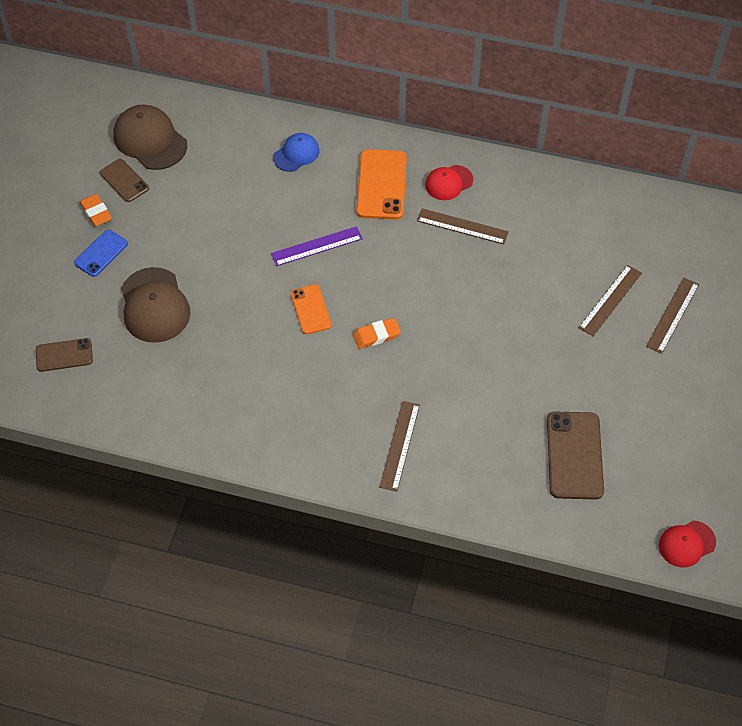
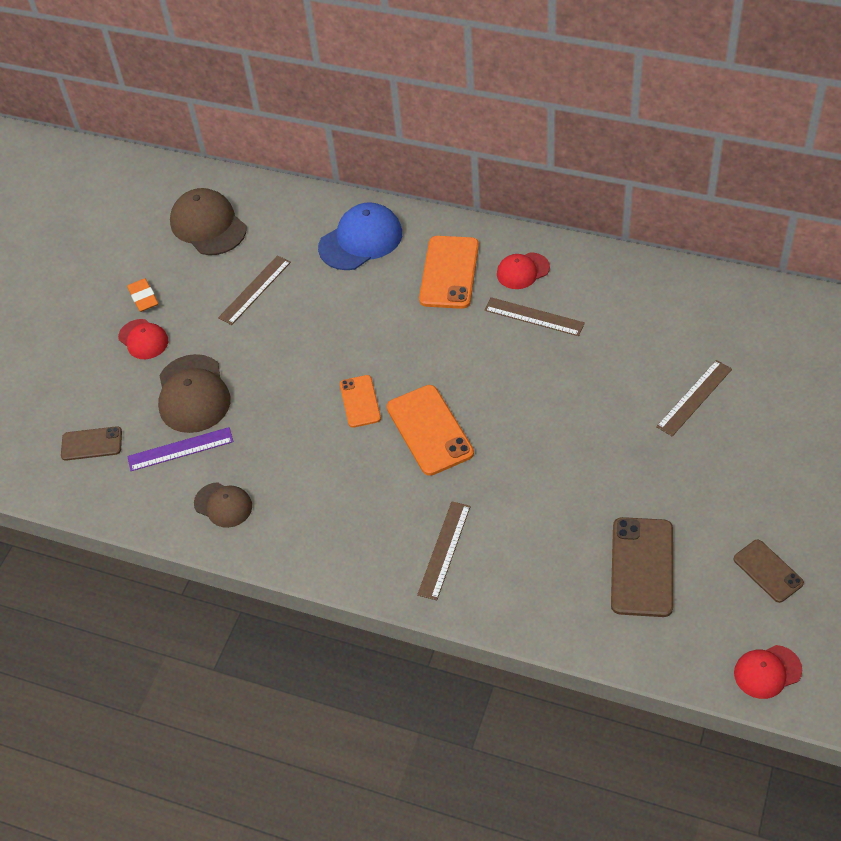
camera: 10 degrees right, 5 degrees down
blue phone [74,230,128,277] -> red cap [118,319,168,359]
brown phone [100,159,149,202] -> brown phone moved to [734,540,804,603]
purple ruler [271,226,363,266] -> purple ruler moved to [127,427,233,471]
blue cap [273,133,320,172] -> blue cap [318,202,402,270], size x1.67
orange eraser [353,318,401,349] -> orange phone [387,385,474,476]
brown ruler [646,278,699,354] -> brown ruler moved to [218,255,291,325]
none -> brown cap [194,482,252,528]

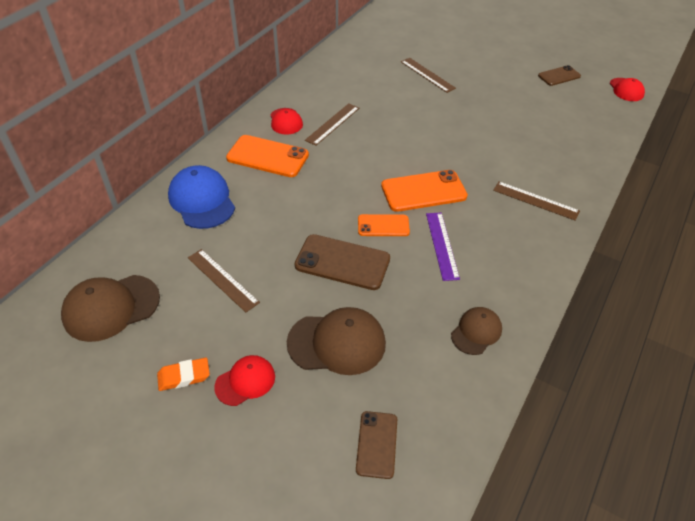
camera: 85 degrees left, 5 degrees down
purple ruler [127,427,233,471] -> purple ruler moved to [426,213,460,281]
brown phone [611,517,673,617] -> brown phone moved to [295,234,390,290]

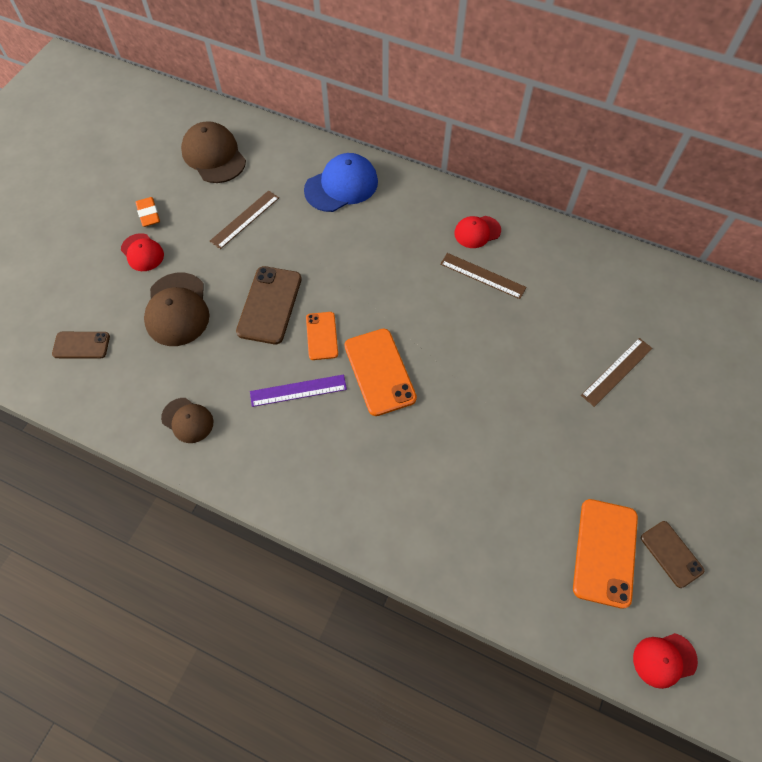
camera: 85 degrees right, 15 degrees up
orange phone [226,135,309,177] -> orange phone moved to [573,499,638,609]
brown ruler [493,182,580,221] -> none

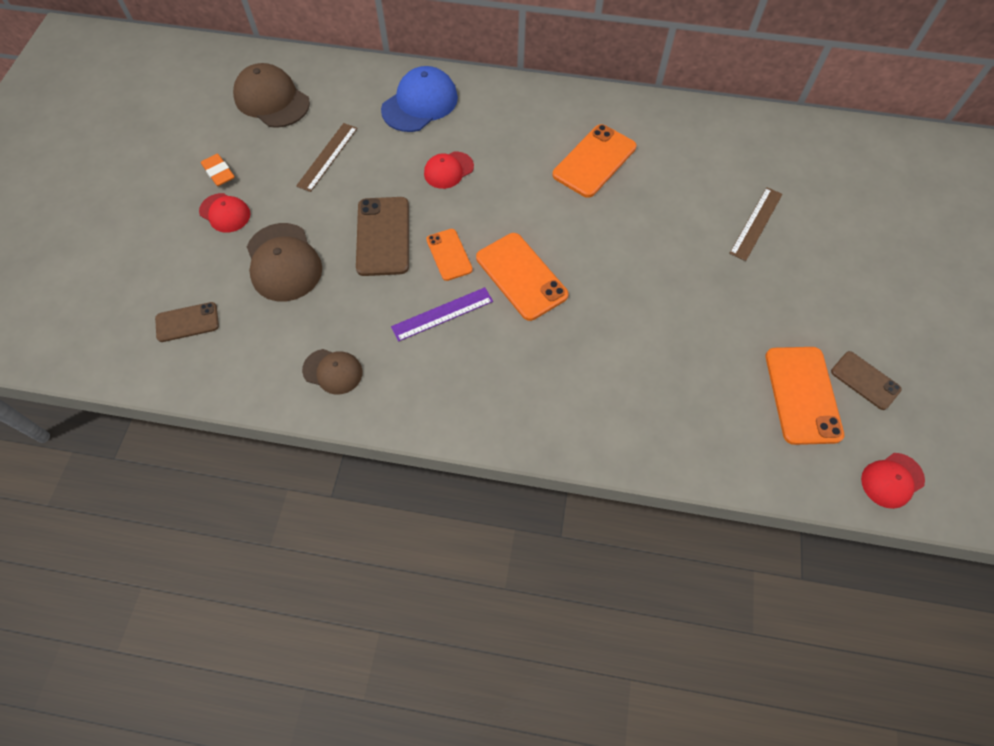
camera: 15 degrees left, 0 degrees up
brown ruler [440,253,526,299] -> orange phone [552,124,636,198]
red cap [454,216,501,248] -> red cap moved to [424,152,474,189]

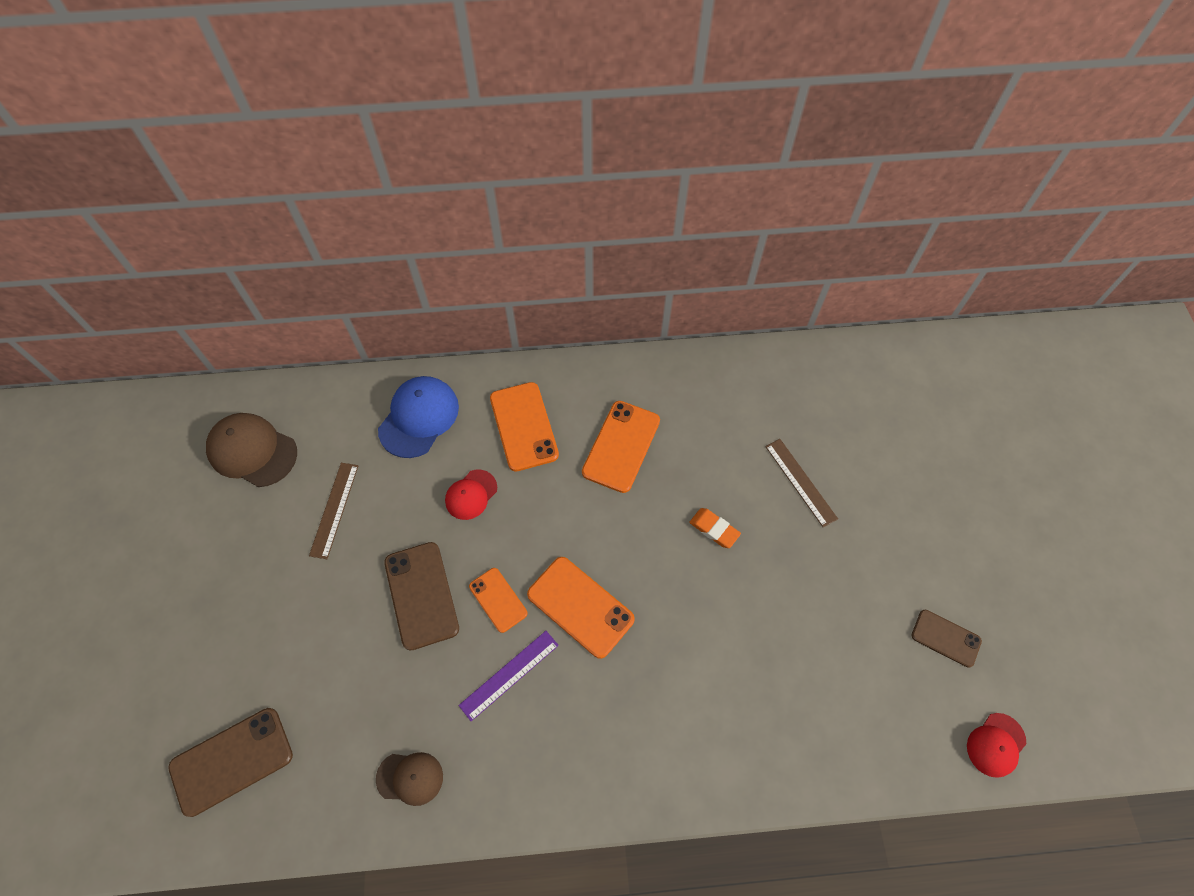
camera: 15 degrees left, 0 degrees up
brown phone [155,302,219,342] -> brown phone [168,708,293,817], size x1.65
red cap [199,193,250,233] -> none
orange eraser [201,154,235,186] -> orange eraser moved to [689,508,741,548]
brown cap [247,223,322,301] -> none
brown ruler [729,187,783,261] -> brown ruler turned 45 degrees counterclockwise [765,439,838,527]
orange phone [766,347,844,445] -> orange phone moved to [490,382,559,472]

